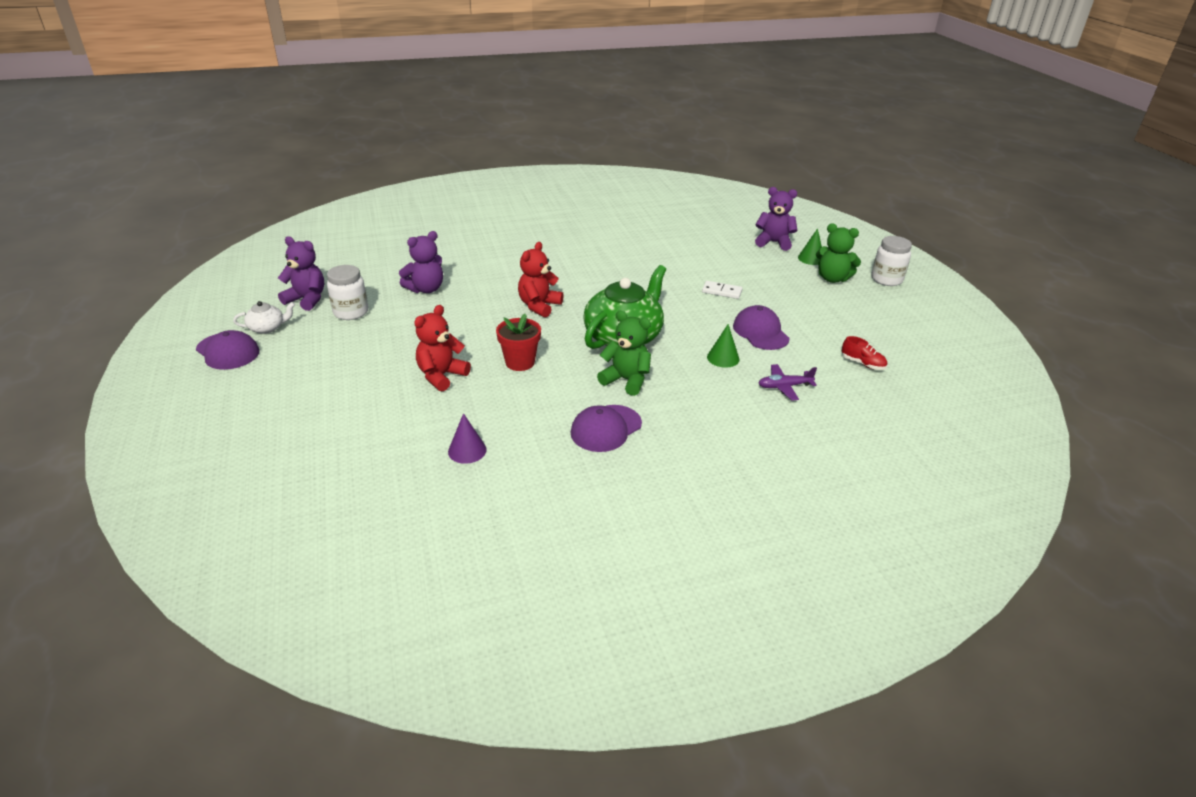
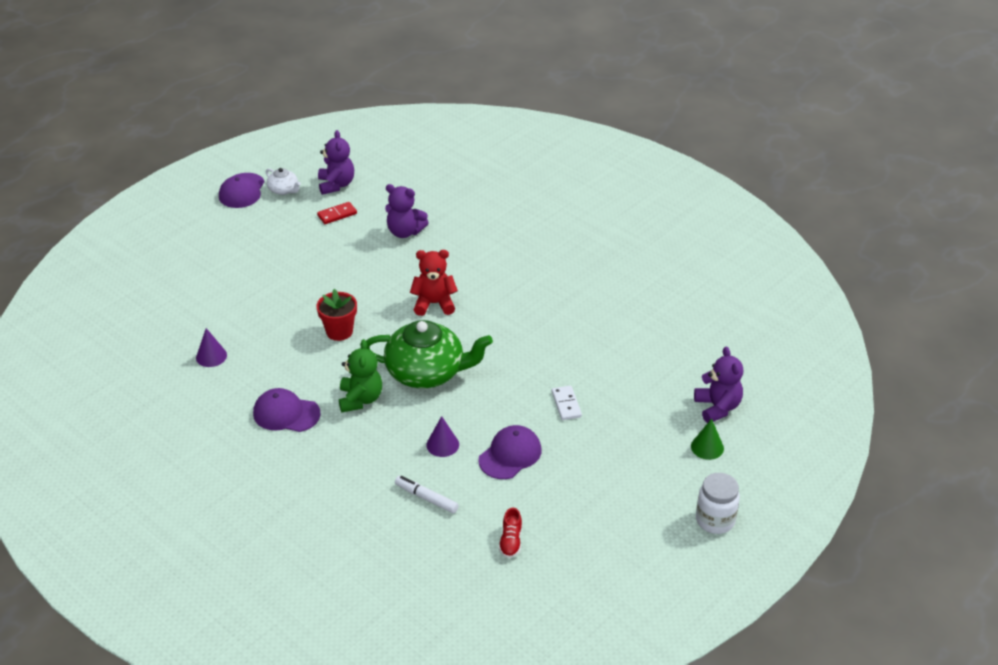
camera: 60 degrees right, 5 degrees up
white jar [327,265,368,320] -> red domino [317,202,357,224]
red teddy bear [414,305,471,392] -> none
green cone [707,324,739,368] -> purple cone [426,416,459,457]
purple plane [759,364,817,401] -> white marker [395,476,459,514]
green teddy bear [816,224,861,283] -> none

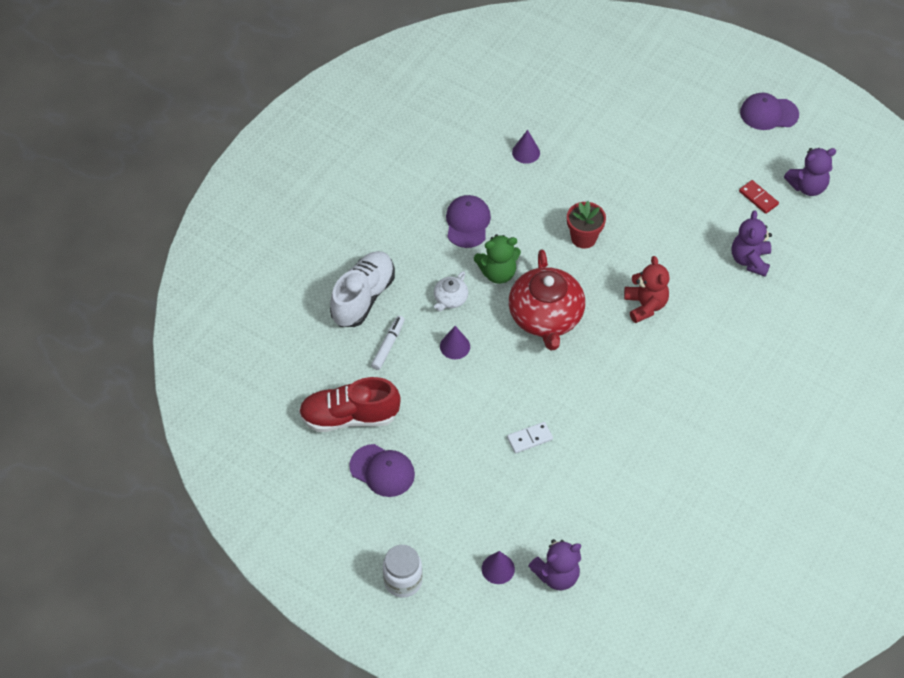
camera: 80 degrees right, 15 degrees up
white teapot [266,168,301,195] -> white teapot moved to [434,271,468,311]
green teapot [366,320,493,388] -> red teapot [509,249,585,350]
purple cap [478,425,541,479] -> purple cap moved to [349,444,415,497]
red shoe [499,507,522,558] -> red shoe [299,377,401,432], size x2.21
green cone [691,419,724,460] -> purple cone [482,551,515,584]
none -> white shoe [330,251,395,327]

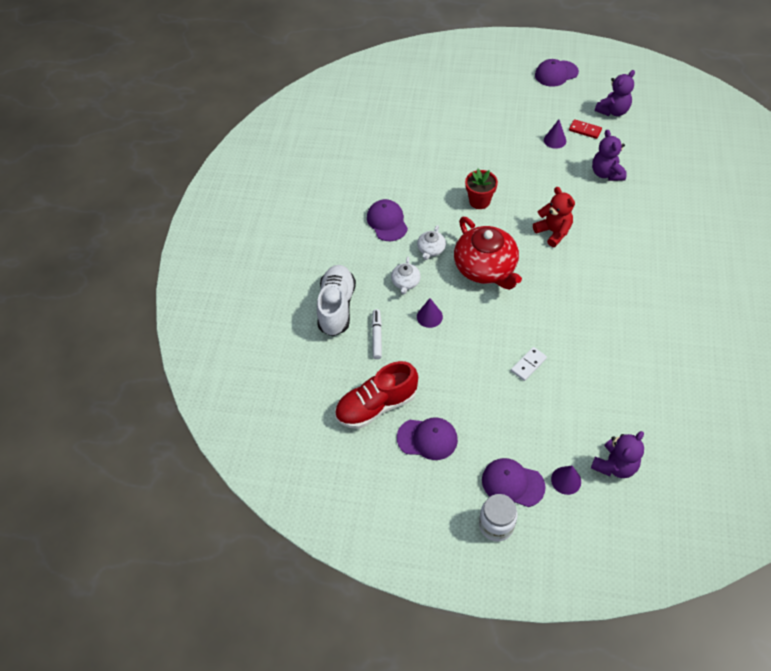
camera: 20 degrees left, 0 degrees up
green teddy bear [474,234,521,284] -> white teapot [417,225,446,260]
purple cone [512,130,540,164] -> purple cone moved to [544,120,566,149]
none -> purple cap [482,458,545,507]

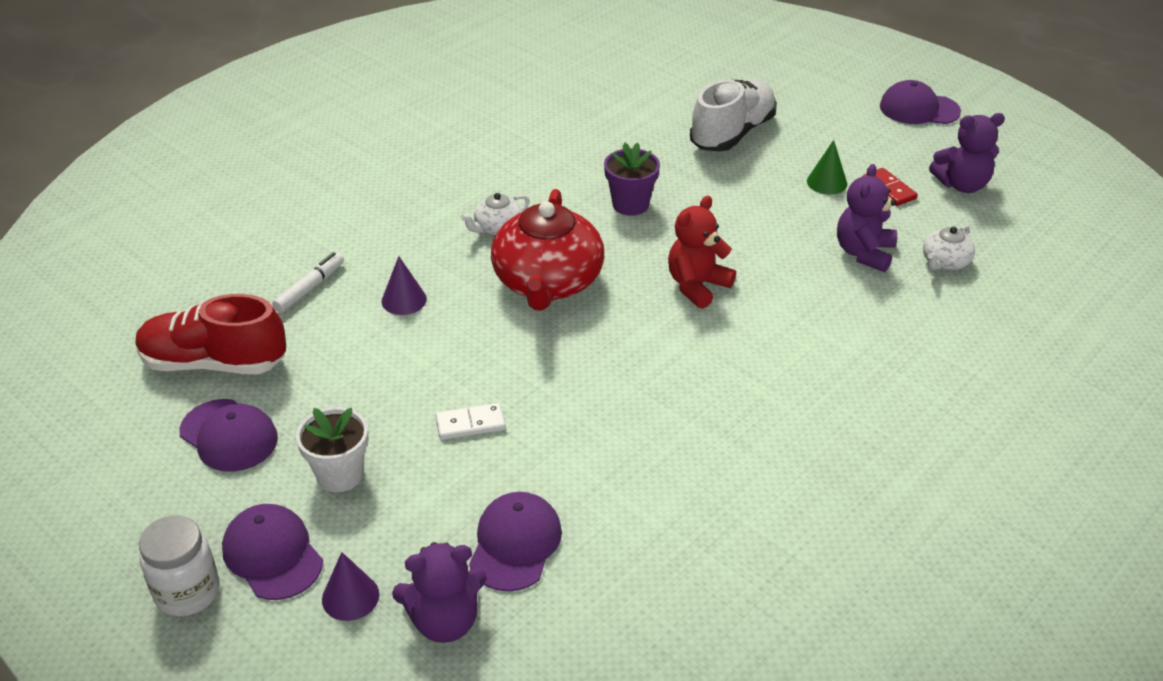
camera: 30 degrees right, 15 degrees down
white shoe [317,265,356,336] -> white shoe moved to [690,80,777,152]
purple cap [367,199,408,241] -> purple cap moved to [469,492,562,592]
white teapot [391,257,421,294] -> white teapot moved to [923,225,975,270]
red flower pot [465,169,498,209] -> purple flower pot [604,142,660,216]
red teddy bear [533,187,575,247] -> red teddy bear turned 135 degrees counterclockwise [668,196,736,309]
purple cone [544,120,566,149] -> green cone [807,140,847,194]
none -> white flower pot [296,407,368,492]

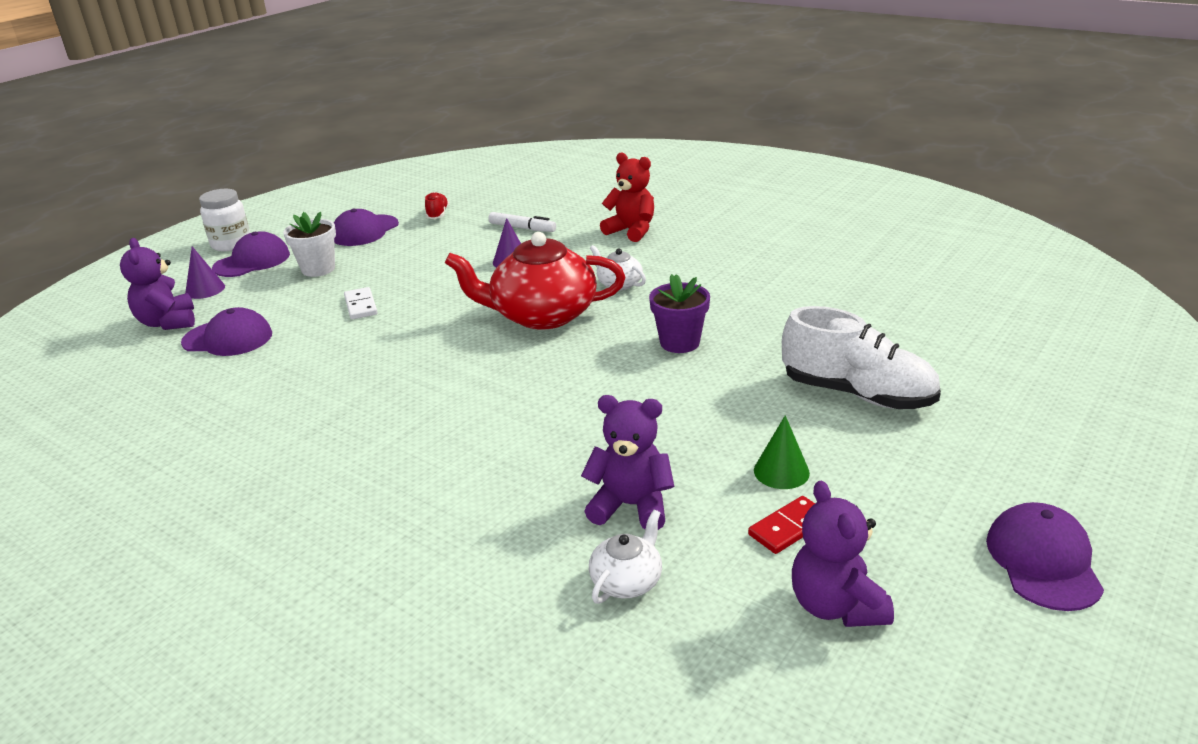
camera: 85 degrees right, 10 degrees down
red shoe [135,294,286,374] -> red shoe [425,192,449,219], size x0.45
red teddy bear [668,196,736,309] -> red teddy bear moved to [600,153,654,242]
white teapot [923,225,975,270] -> white teapot turned 90 degrees clockwise [589,510,662,604]

